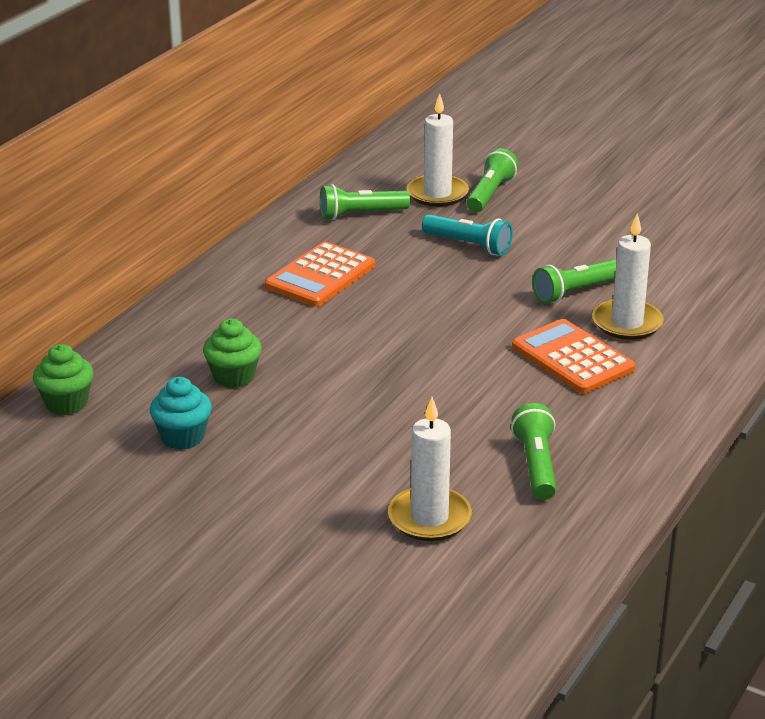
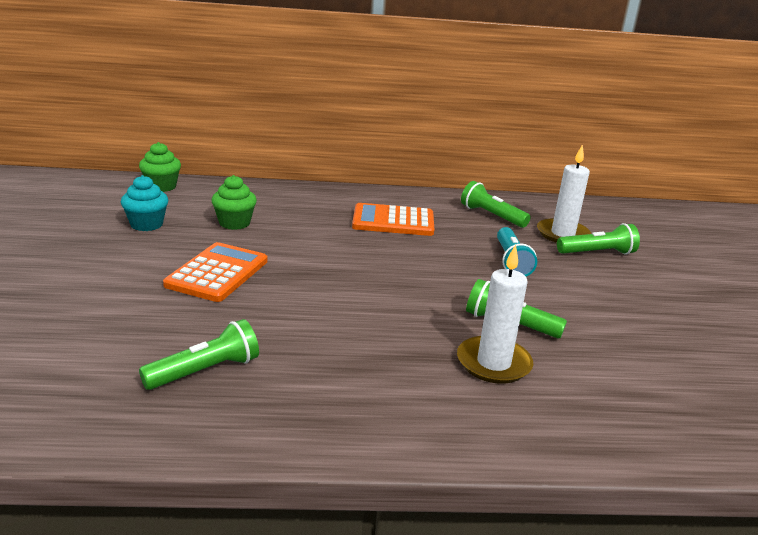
camera: 55 degrees right, 5 degrees down
white candle [388,397,472,541] -> none
orange calculator [512,319,635,394] -> orange calculator moved to [163,242,268,302]

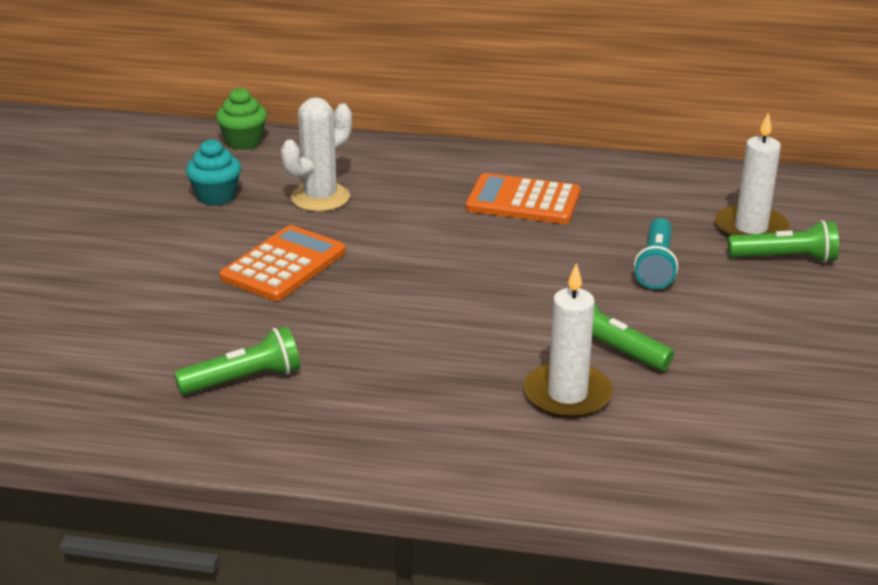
camera: 15 degrees right, 5 degrees up
green cupcake [212,175,257,230] -> white cactus [281,97,352,212]
green flashlight [461,181,531,228] -> none

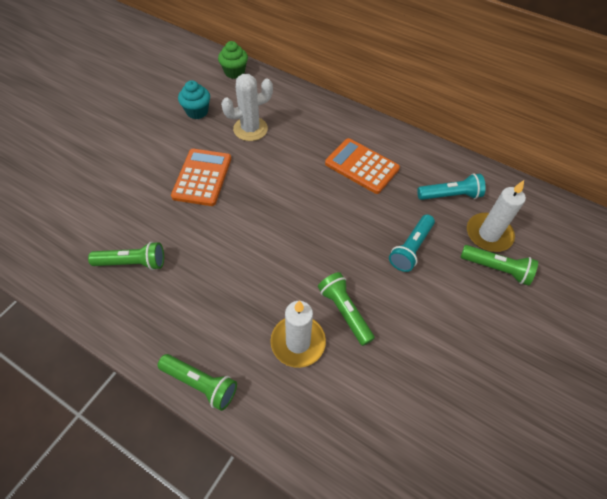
camera: 20 degrees right, 25 degrees up
orange calculator [220,225,346,301] -> orange calculator turned 45 degrees counterclockwise [171,149,231,206]
none -> green flashlight [157,354,237,411]
none -> turquoise flashlight [417,173,486,200]

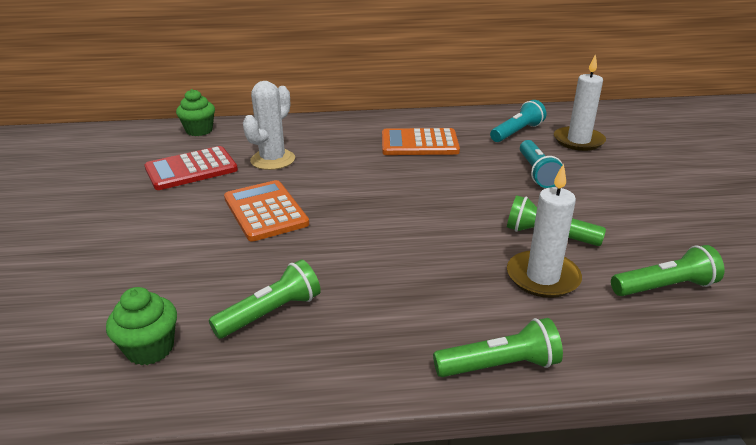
camera: 35 degrees left, 25 degrees down
turquoise cupcake [178,80,210,119] -> red calculator [144,146,238,190]
green flashlight [461,245,538,286] -> green flashlight moved to [611,245,724,296]
none -> green cupcake [106,287,177,365]

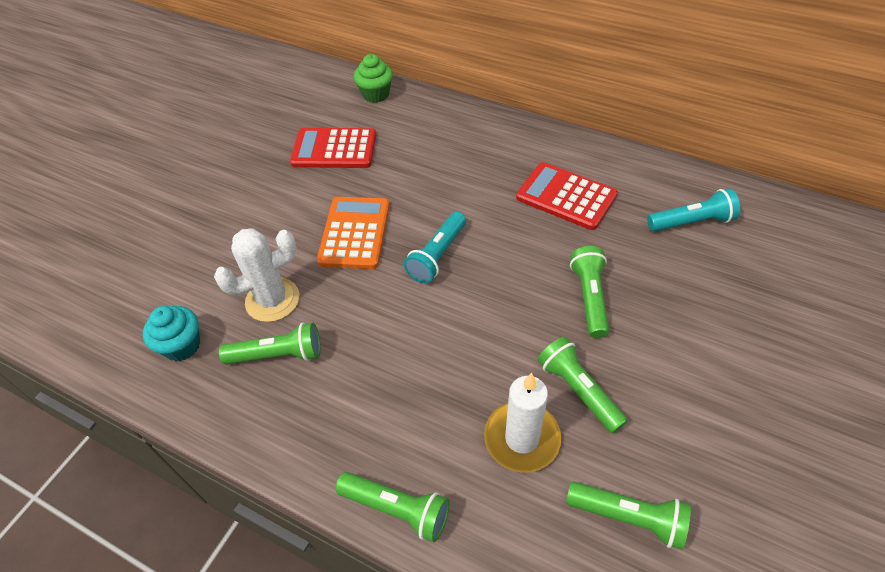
camera: 35 degrees right, 20 degrees up
green cupcake [106,287,177,365] -> turquoise cupcake [143,306,200,361]
white cactus [243,81,295,170] -> white cactus moved to [214,228,299,322]
orange calculator [382,128,460,155] -> red calculator [516,162,618,230]
turquoise flashlight [520,140,563,188] -> turquoise flashlight moved to [404,212,466,283]
white candle [554,54,606,151] -> none
none -> green flashlight [570,246,609,338]

